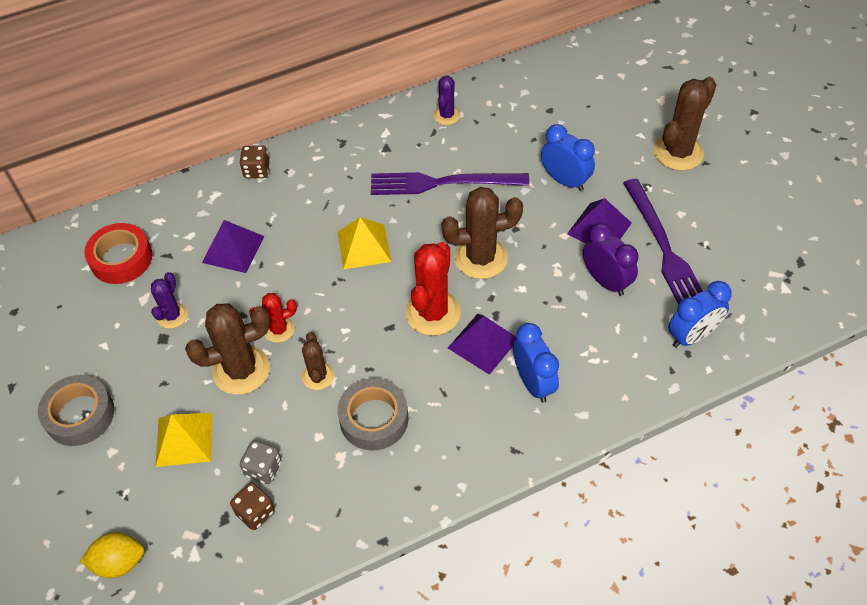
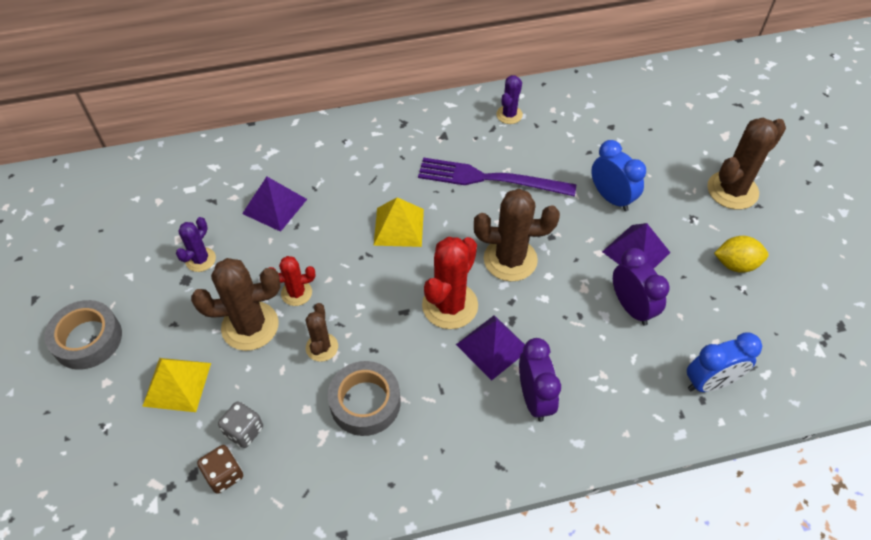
camera: 10 degrees right, 0 degrees up
yellow lemon [80,532,144,578] -> yellow lemon moved to [714,236,769,273]
red tape [84,223,152,284] -> none
brown dice [239,145,270,178] -> none
blue clock [513,323,559,403] -> purple clock [519,338,561,422]
purple fork [623,179,703,304] -> none

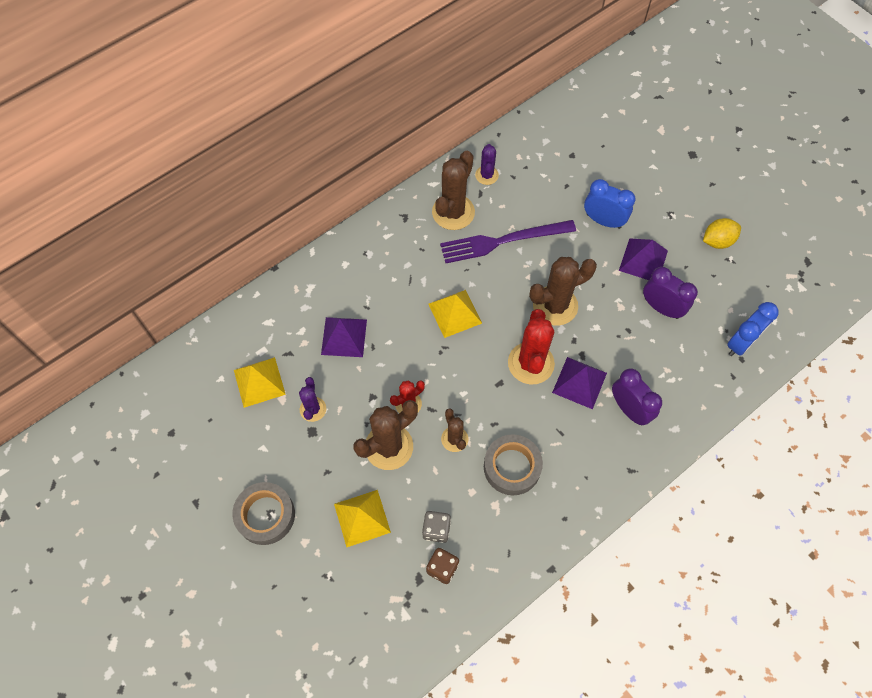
camera: 25 degrees left, 10 degrees up
brown cactus [707,118,786,209] -> brown cactus moved to [432,150,475,230]
none -> yellow pyramid [234,357,286,408]

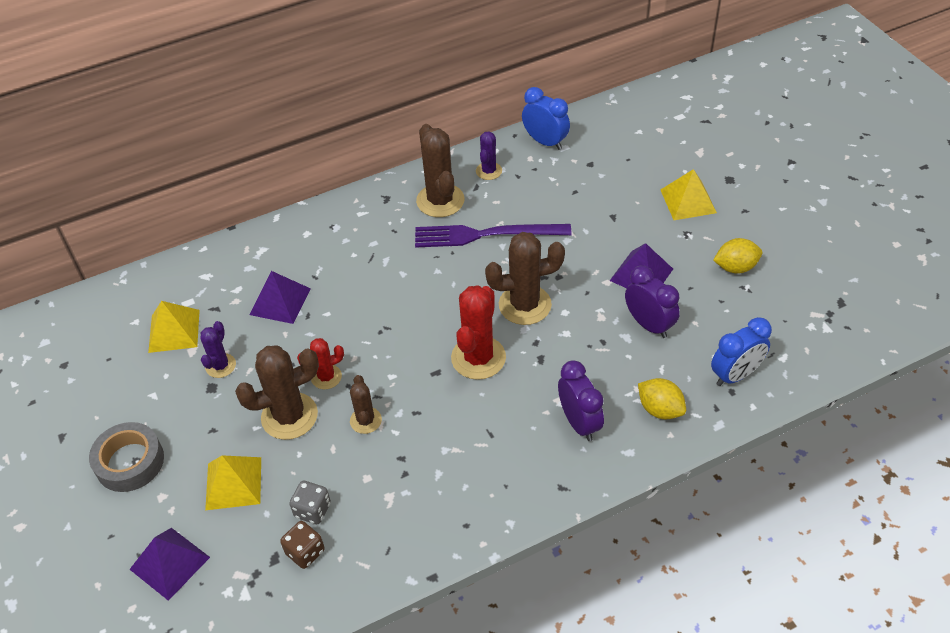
camera: 15 degrees right, 15 degrees down
yellow pyramid [428,290,482,338] -> yellow pyramid moved to [661,169,717,220]
brown cactus [432,150,475,230] -> brown cactus turned 60 degrees counterclockwise [416,124,465,217]
grey tape [484,434,543,495] -> none
purple pyramid [552,357,607,409] -> purple pyramid moved to [129,528,210,601]
blue clock [584,179,636,229] -> blue clock moved to [522,87,570,150]
none -> yellow lemon [638,378,686,419]

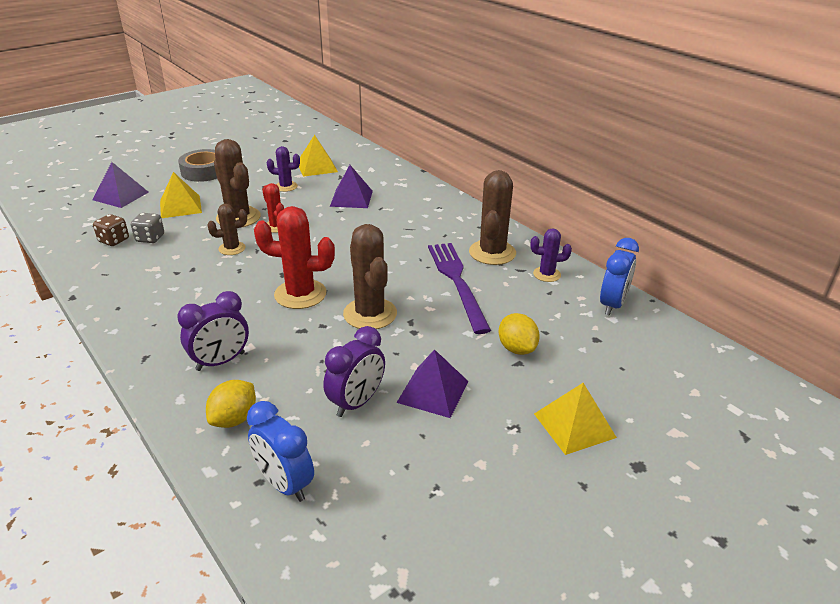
camera: 75 degrees right, 15 degrees down
brown cactus [416,124,465,217] -> brown cactus turned 45 degrees counterclockwise [469,170,516,265]
yellow lemon [713,238,762,274] -> yellow lemon moved to [499,313,540,355]

